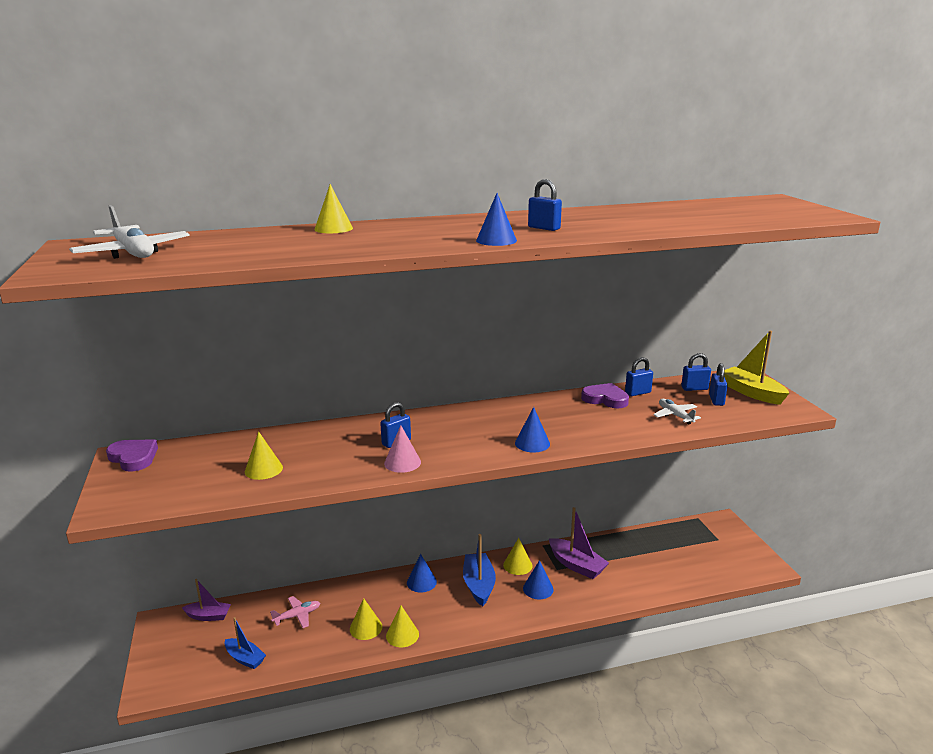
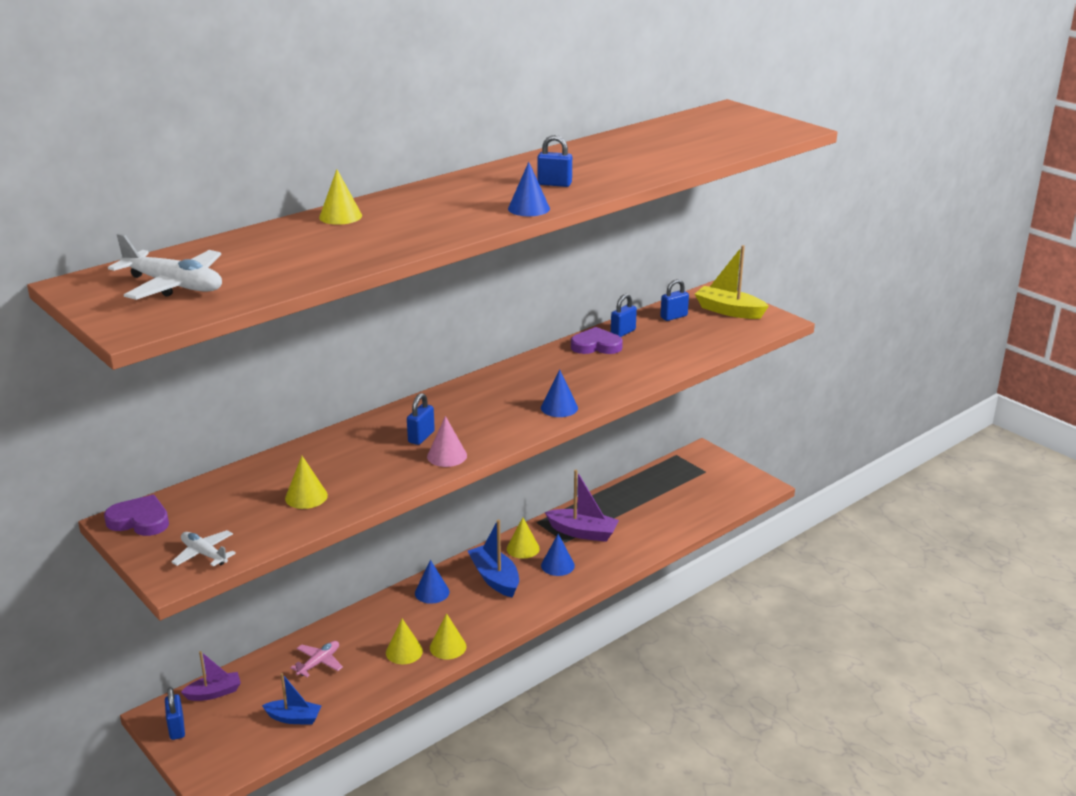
camera: 25 degrees left, 5 degrees up
white plane [653,399,701,424] -> white plane moved to [171,530,236,567]
blue padlock [709,363,728,406] -> blue padlock moved to [165,687,185,740]

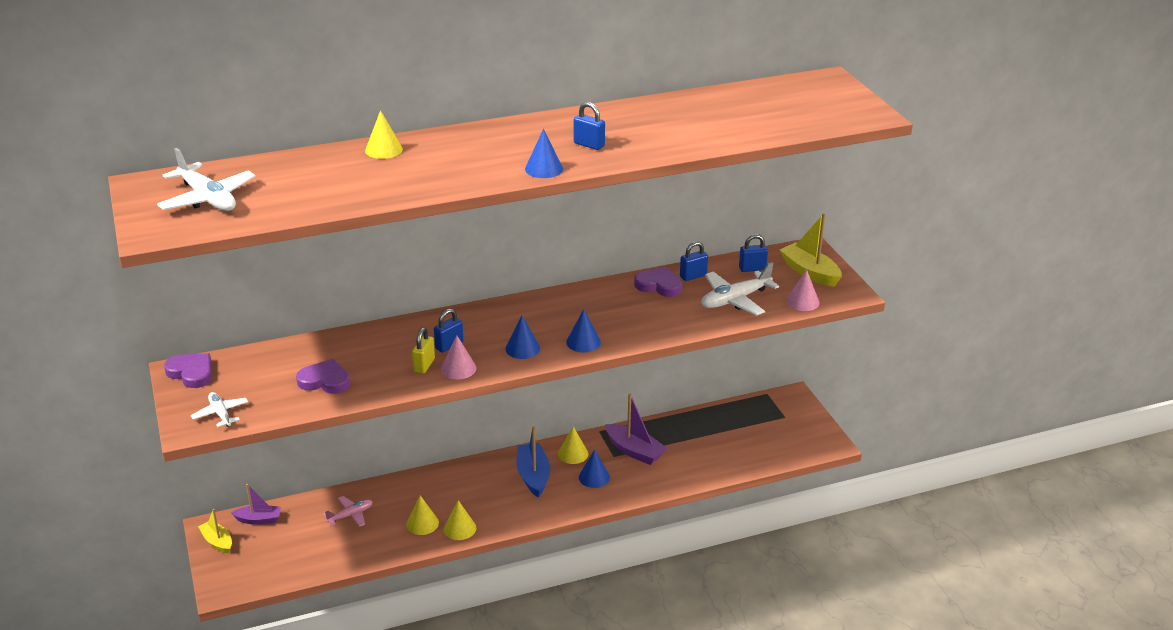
camera: 20 degrees right, 5 degrees up
blue padlock [165,687,185,740] -> yellow boat [198,509,232,554]
blue boat [262,673,321,724] -> none
yellow cone [285,456,328,509] -> purple heart [296,359,351,394]
blue cone [415,560,450,604] -> blue cone moved to [505,316,540,359]
none -> yellow padlock [412,327,435,374]
none -> white plane [701,262,779,315]
none -> pink cone [786,269,820,311]

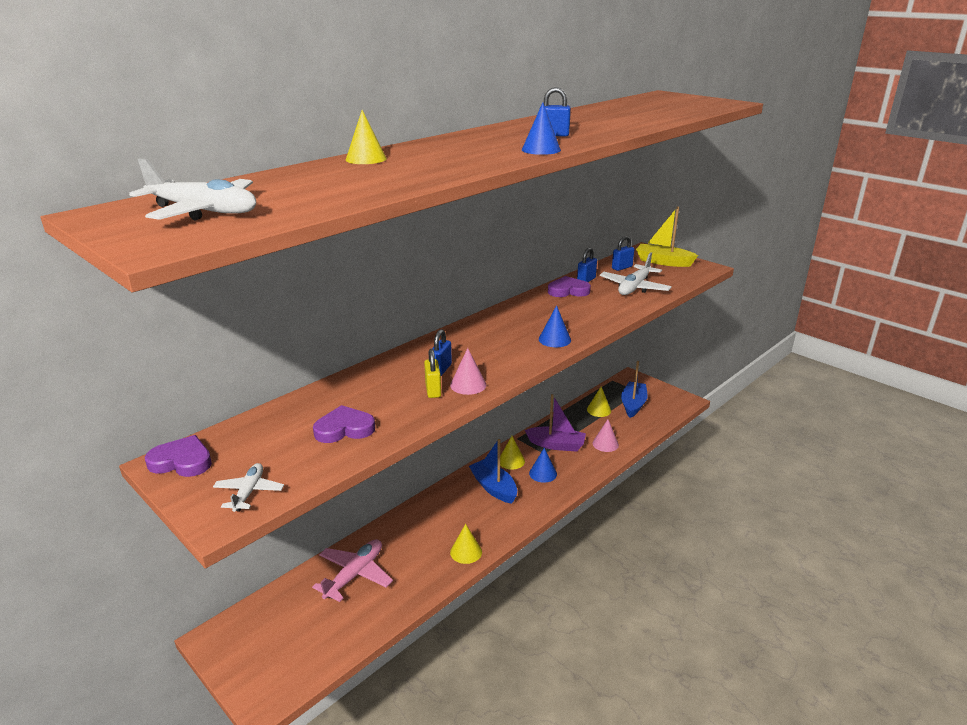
camera: 25 degrees left, 5 degrees down
white plane [191,392,248,427] -> white plane turned 60 degrees clockwise [213,463,284,512]
yellow boat [198,509,232,554] -> none
purple boat [231,484,281,525] -> none
pink plane [324,496,372,527] -> pink plane [312,539,393,602], size x1.69
yellow cone [406,495,439,535] -> yellow cone moved to [587,386,611,417]
blue cone [505,316,540,359] -> none
pink cone [786,269,820,311] -> pink cone moved to [592,419,619,452]
none -> blue boat [621,361,648,418]

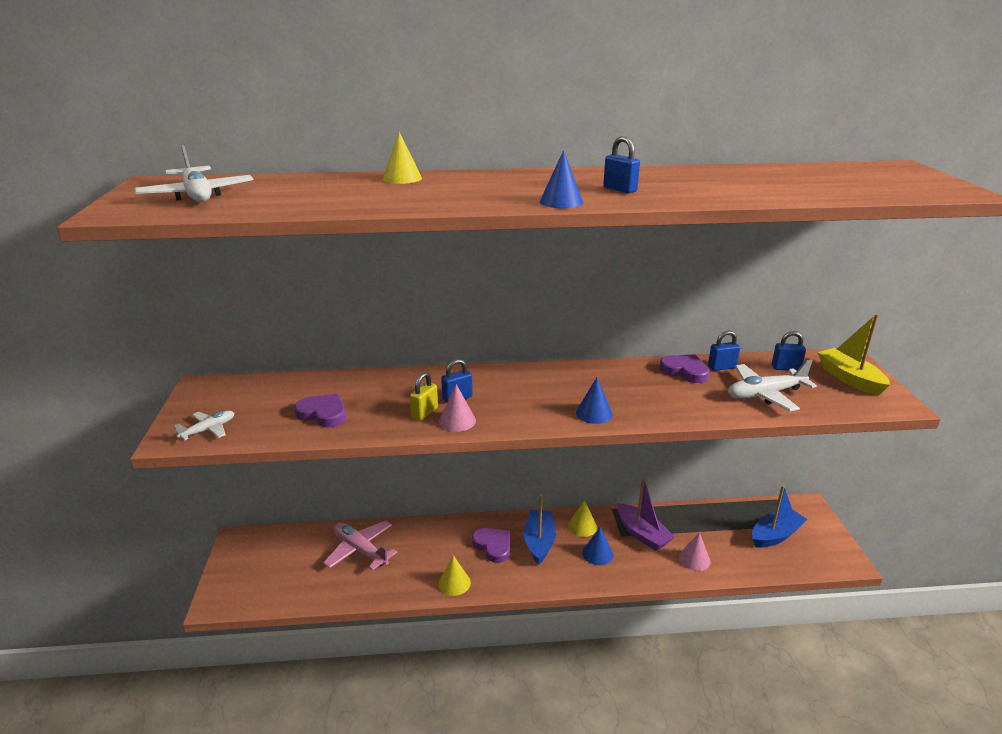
camera: 40 degrees right, 0 degrees up
purple heart [145,435,212,477] -> purple heart moved to [472,528,510,563]
pink plane [312,539,393,602] -> pink plane turned 120 degrees counterclockwise [323,521,397,571]
yellow cone [587,386,611,417] -> none

